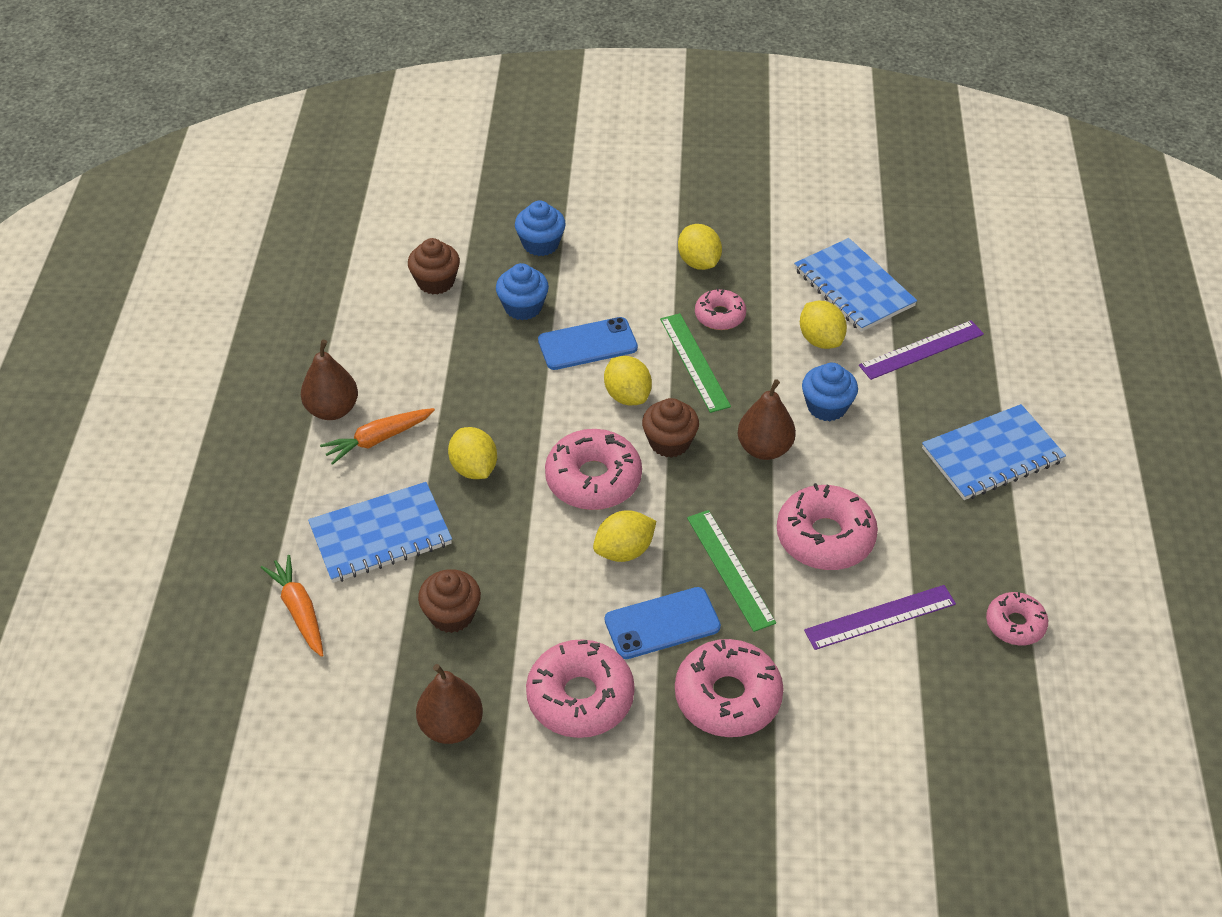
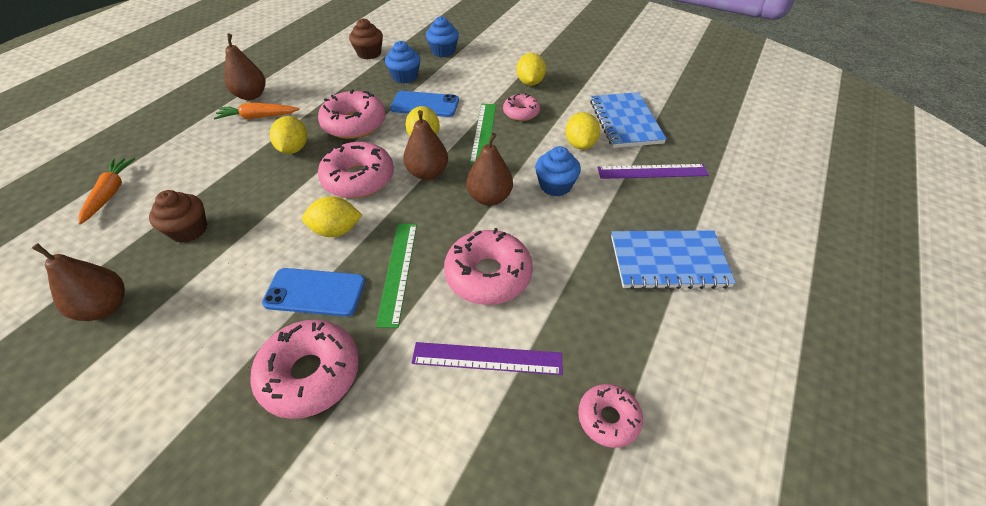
camera: 25 degrees right, 0 degrees up
blue notebook [308,482,452,583] -> none
pink donut [526,639,635,738] -> pink donut moved to [318,89,386,139]
brown cupcake [642,398,699,458] -> brown pear [403,110,448,180]

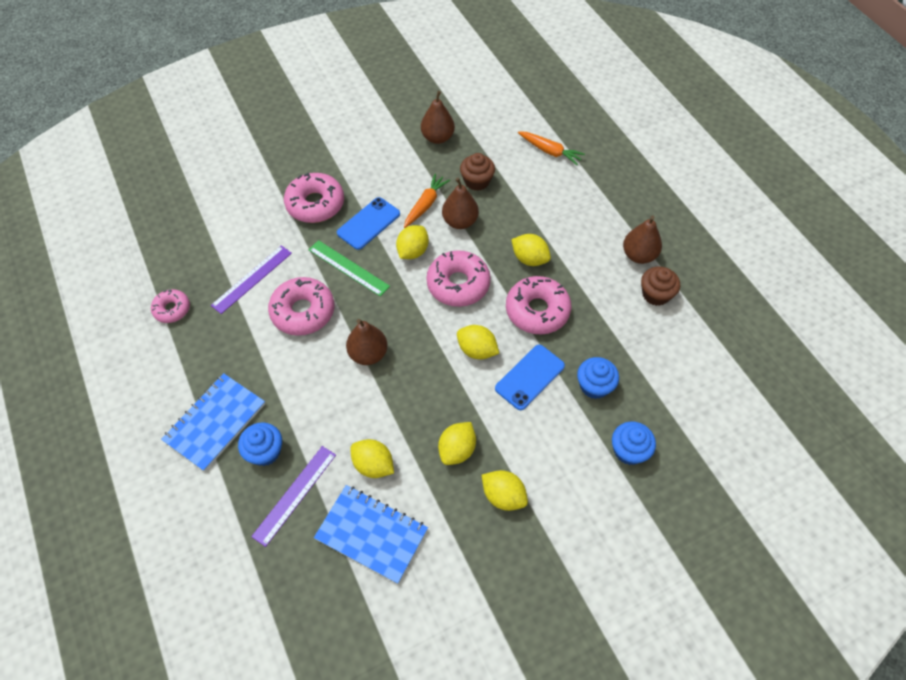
camera: 125 degrees right, 10 degrees up
orange carrot [214,103,299,120] -> orange carrot moved to [404,174,450,228]
brown cupcake [349,18,383,60] -> brown cupcake moved to [641,267,680,306]
brown pear [403,110,448,180] -> brown pear moved to [442,178,479,229]
green ruler [470,104,496,164] -> none
pink donut [503,93,540,121] -> yellow lemon [438,422,476,465]
blue cupcake [535,146,581,196] -> blue cupcake moved to [238,422,282,466]

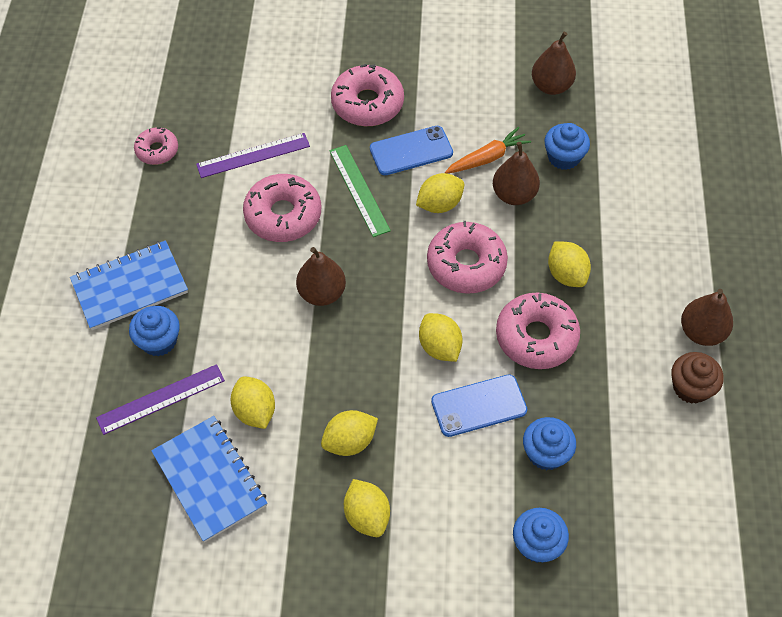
camera: 30 degrees right, 0 degrees up
brown cupcake [460,153,495,191] -> blue cupcake [544,123,590,170]
orange carrot [518,131,585,165] -> none

